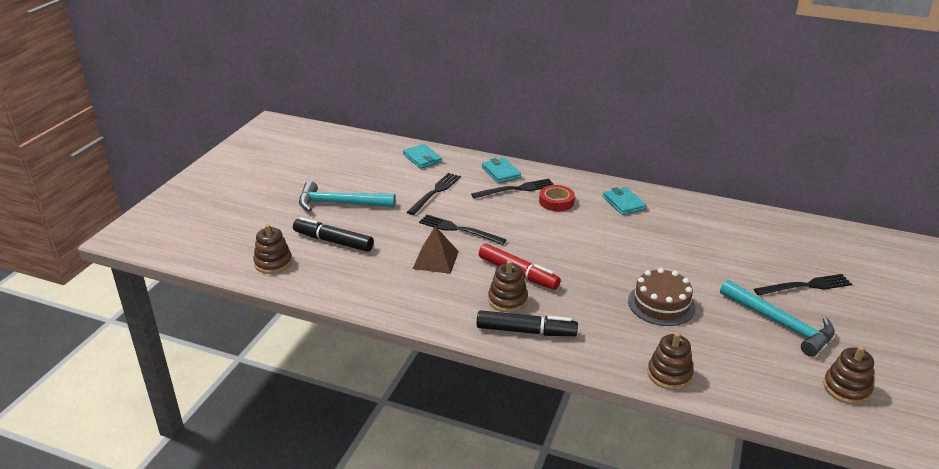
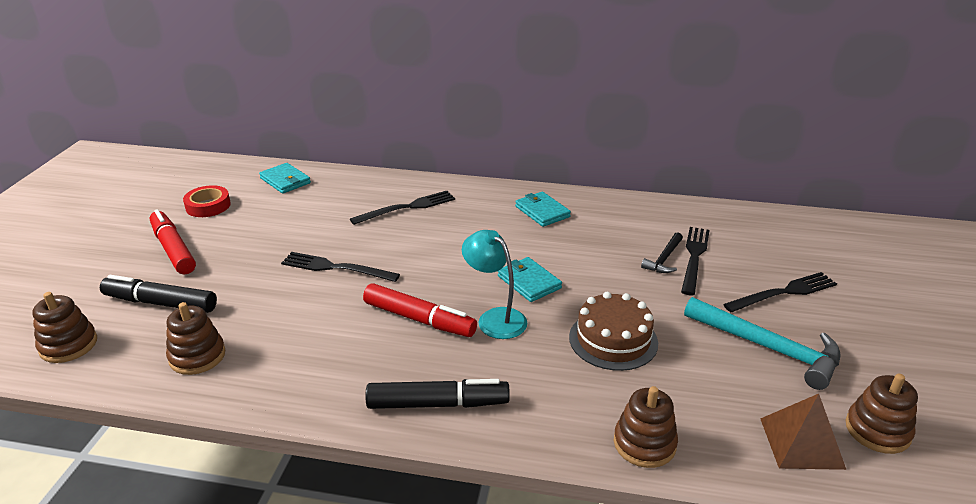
camera: 10 degrees left, 0 degrees up
turquoise hammer [299,181,395,212] -> red marker [150,209,196,274]
black fork [407,173,461,215] -> black fork moved to [681,227,710,295]
brown pyramid [413,226,459,274] -> brown pyramid moved to [760,394,847,470]
turquoise wallet [482,158,521,183] -> turquoise wallet moved to [498,257,562,302]
brown stacking toy [488,260,528,313] -> brown stacking toy moved to [166,302,225,375]
red tape [539,185,575,211] -> red tape moved to [183,185,231,217]
none -> turquoise lamp [462,230,527,339]
none -> black hammer [641,232,683,273]

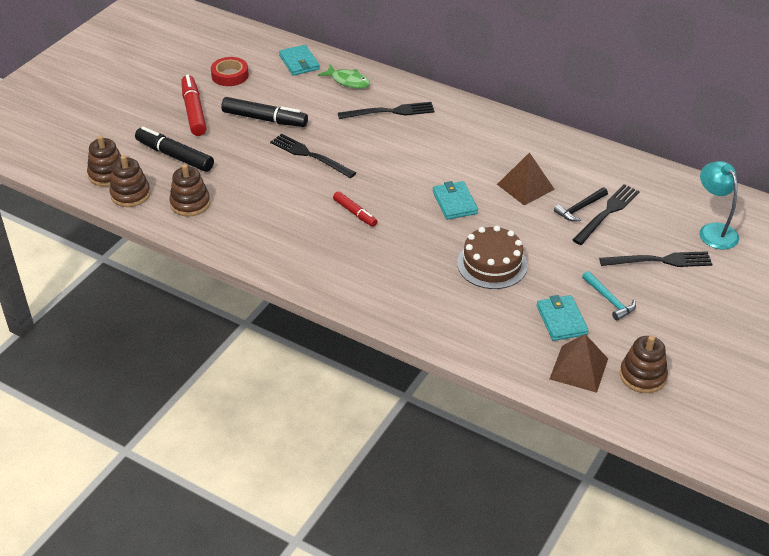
camera: 20 degrees right, 10 degrees up
red marker [363,283,477,337] -> red marker [333,191,377,227], size x0.60
black marker [366,379,510,409] -> black marker moved to [221,97,308,127]
turquoise lamp [462,230,527,339] -> turquoise lamp moved to [699,161,739,249]
turquoise wallet [515,192,571,227] -> turquoise wallet moved to [537,295,589,341]
brown stacking toy [614,386,678,468] -> brown stacking toy moved to [110,155,151,207]
turquoise hammer [684,297,841,390] -> turquoise hammer [582,271,636,321], size x0.53
none -> green fish [318,64,370,89]
none -> brown pyramid [497,152,555,206]

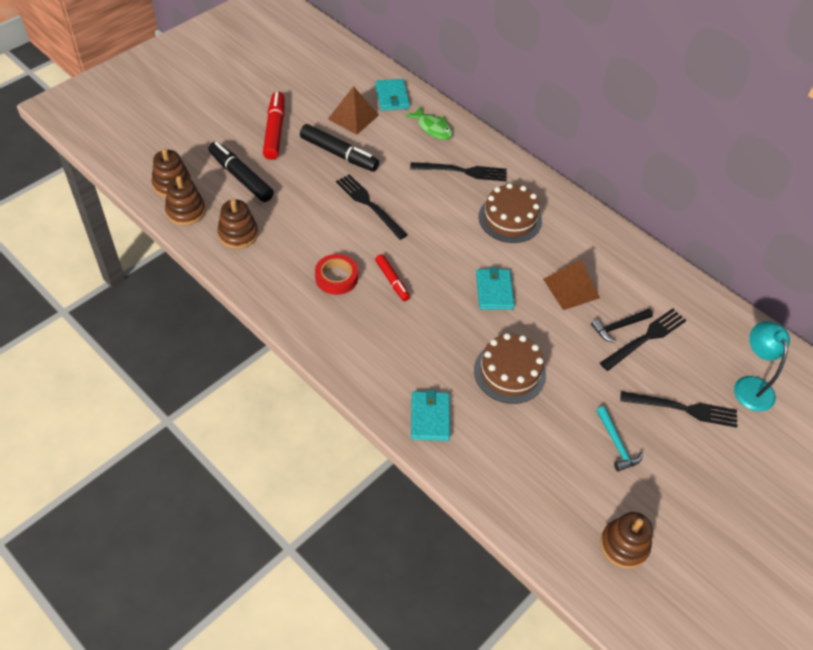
camera: 10 degrees right, 10 degrees up
red tape [211,57,249,86] -> red tape moved to [315,254,358,295]
turquoise wallet [537,295,589,341] -> turquoise wallet moved to [411,390,450,441]
brown pyramid [550,334,608,393] -> brown pyramid moved to [328,86,379,135]
none -> brown cake [479,183,542,243]

